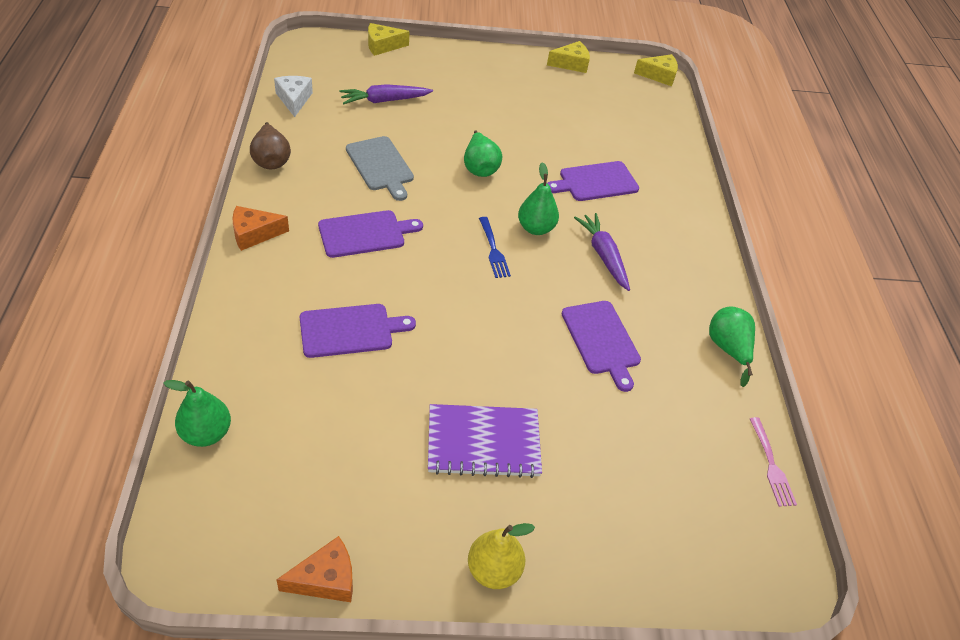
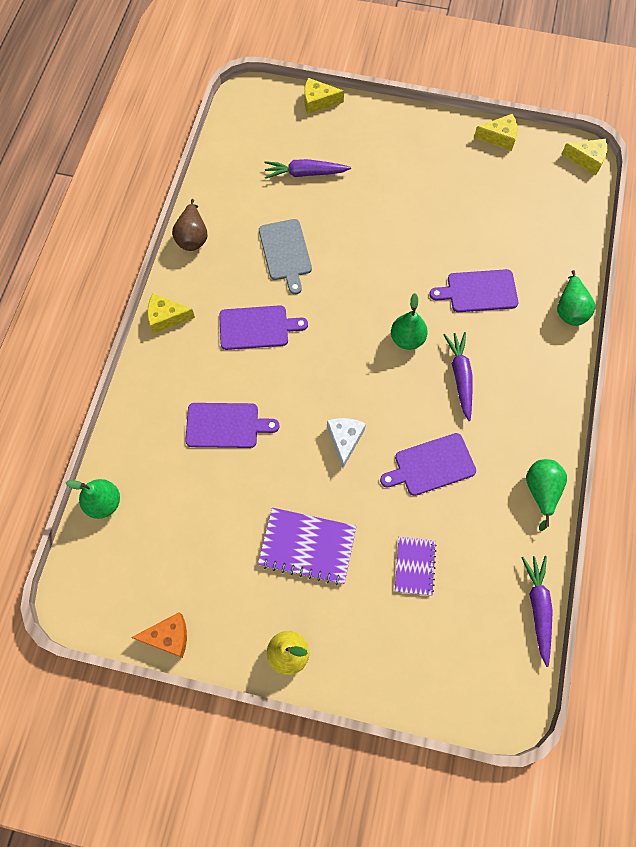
camera: 20 degrees right, 20 degrees up
orange cheese [232,206,289,251] -> yellow cheese [147,293,195,334]
white cheese [274,76,313,117] -> white cheese moved to [327,418,366,468]
green pear [464,130,502,177] -> green pear moved to [557,270,595,326]
blue fork [479,217,511,278] -> none
purple cutting board [562,301,641,392] -> purple cutting board turned 75 degrees clockwise [380,433,476,496]
pink fork [750,417,797,507] -> purple carrot [521,556,553,667]
none -> purple notebook [395,537,437,596]

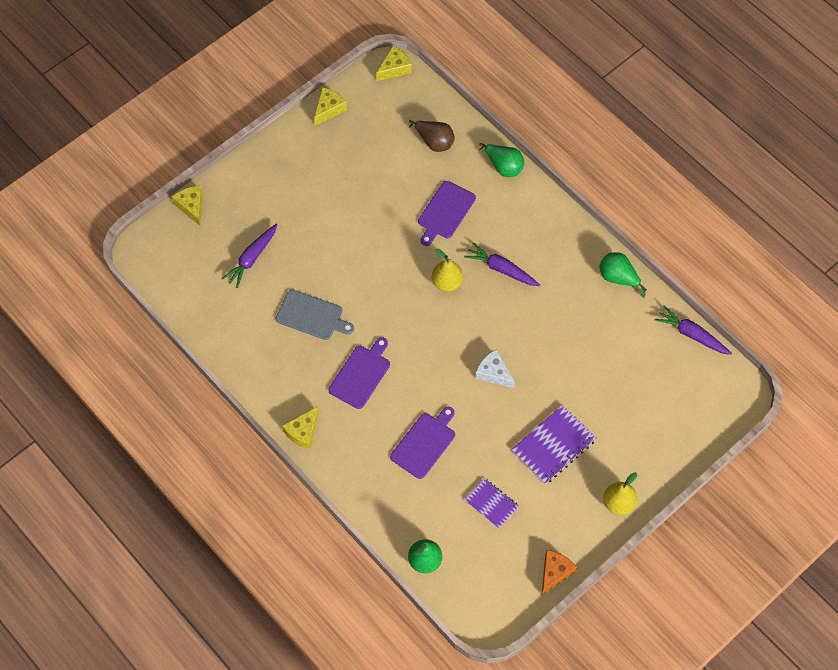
camera: 55 degrees left, 5 degrees down
brown pear [172,199,207,251] -> brown pear moved to [409,120,455,152]
yellow cheese [304,78,344,114] -> yellow cheese turned 120 degrees clockwise [172,186,203,226]
purple cutting board [380,433,476,496] -> none
green pear [391,293,428,350] -> yellow pear [432,249,463,292]
purple notebook [395,537,437,596] -> purple notebook moved to [464,478,519,528]

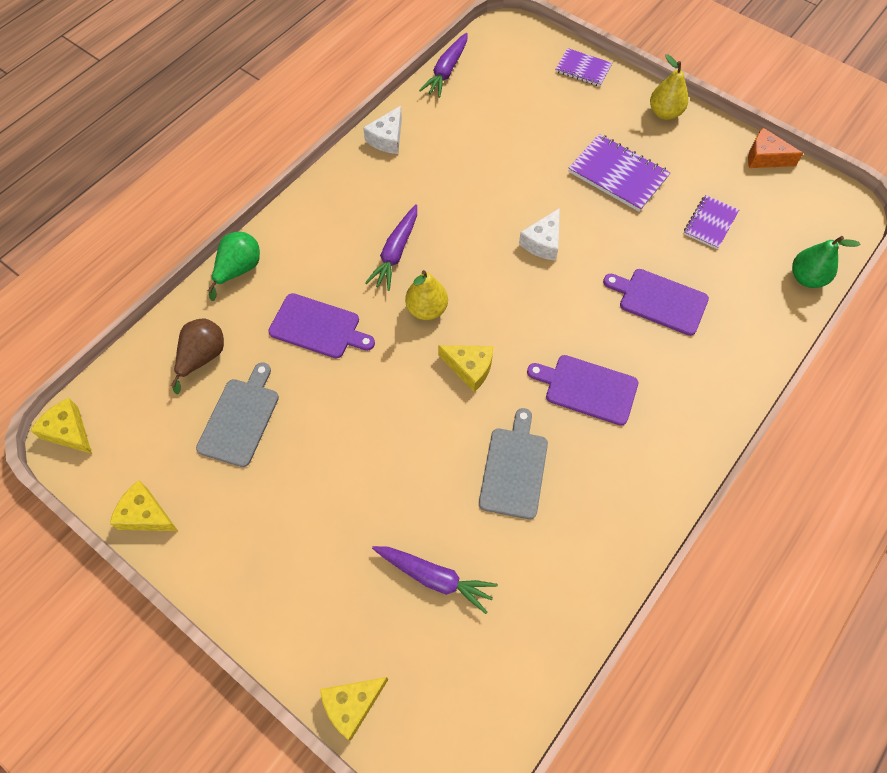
camera: 100 degrees left, 0 degrees up
yellow cheese [282,406,319,449] -> yellow cheese moved to [438,345,493,392]
green pear [599,252,647,298] -> white cheese [363,106,402,154]
none -> grey cutting board [196,362,279,467]
none -> purple notebook [555,48,612,86]

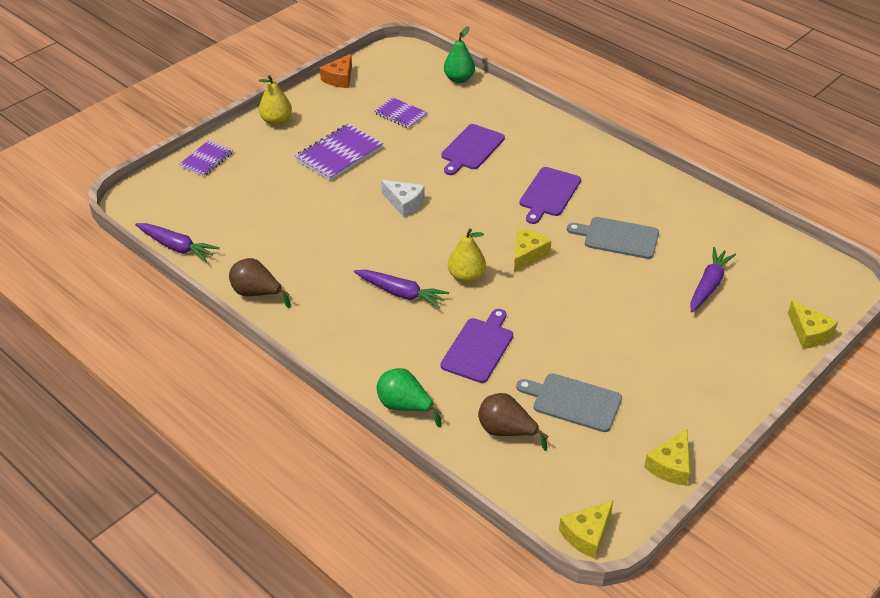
camera: 85 degrees left, 20 degrees down
white cheese [363,106,402,154] -> brown pear [229,258,291,308]

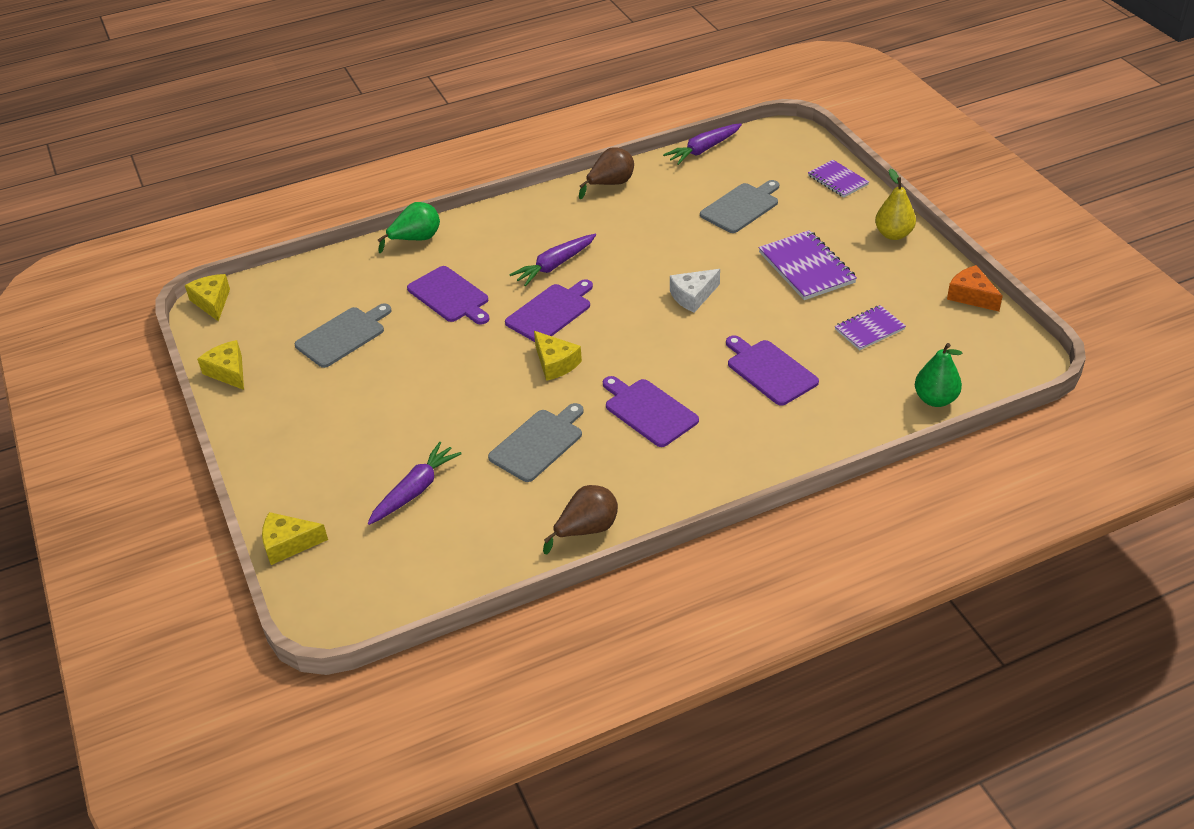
camera: 115 degrees right, 0 degrees up
yellow pear [448,229,486,283] -> purple cutting board [505,279,593,342]
brown pear [478,393,549,451] -> brown pear moved to [543,485,618,554]
purple carrot [690,247,736,312] -> purple carrot turned 105 degrees counterclockwise [367,442,462,525]
none -> grey cutting board [700,180,779,233]

